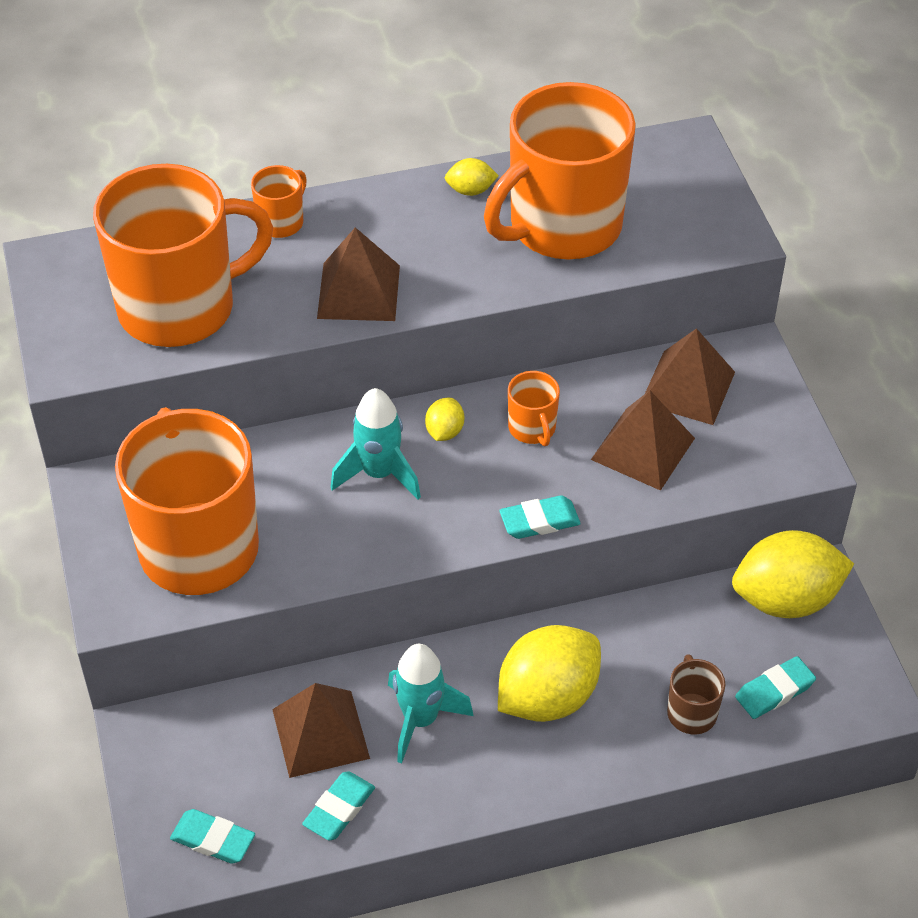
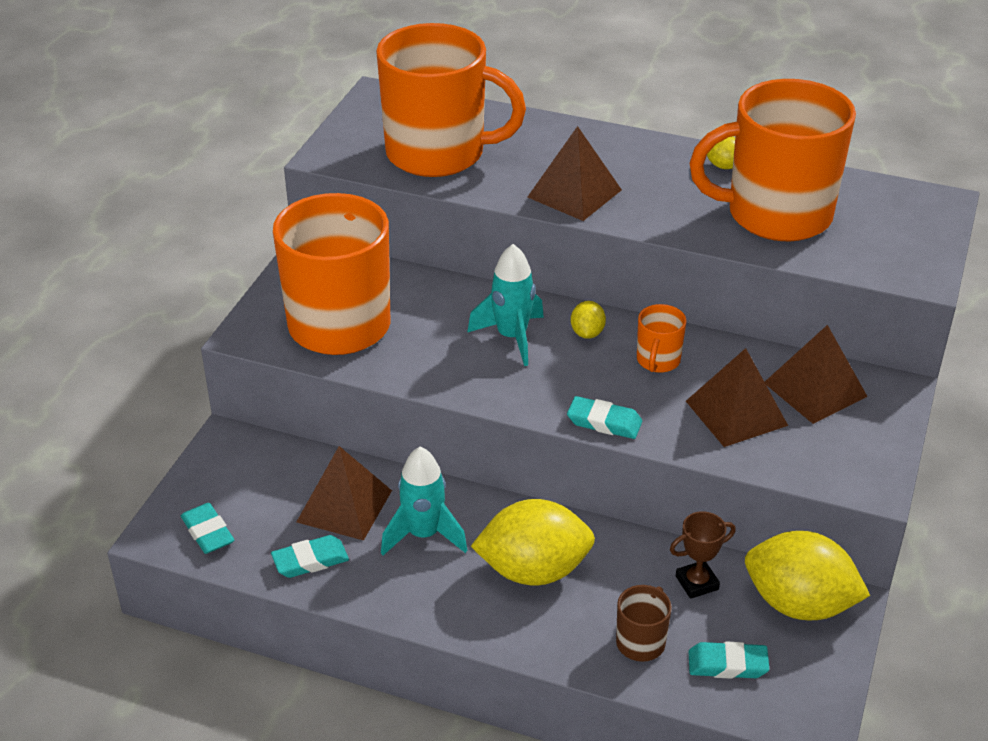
camera: 35 degrees right, 10 degrees down
orange mug [251,165,307,238] -> none
yellow lemon [425,398,464,441] -> yellow lemon turned 45 degrees counterclockwise [571,301,606,339]
none -> brown trophy [670,511,736,599]

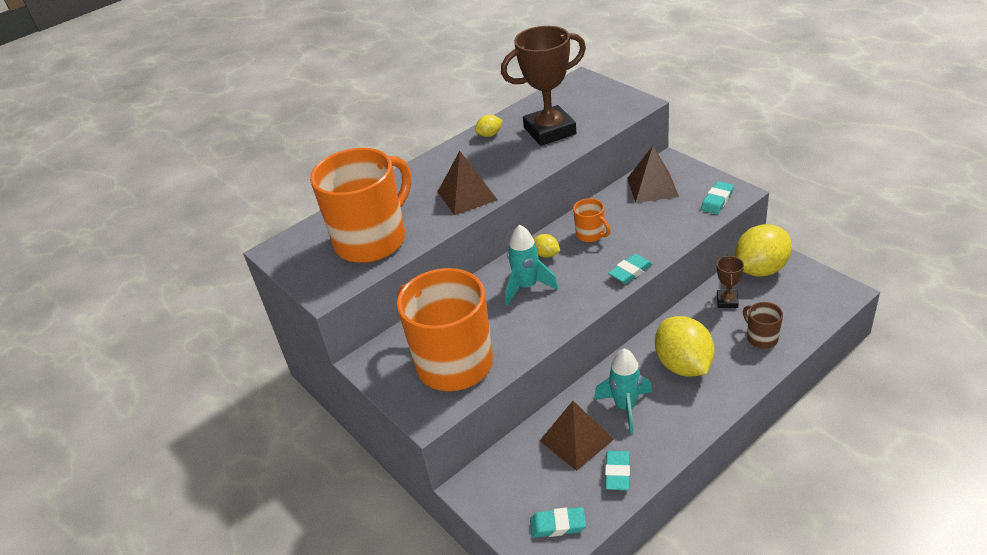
camera: 55 degrees left, 0 degrees up
yellow lemon [471,499,595,586] -> yellow lemon turned 45 degrees counterclockwise [655,316,715,377]
brown pyramid [686,348,788,447] -> none
turquoise eraser [689,641,769,679] -> turquoise eraser moved to [701,181,734,214]
orange mug [690,79,856,241] -> brown trophy [501,26,586,146]

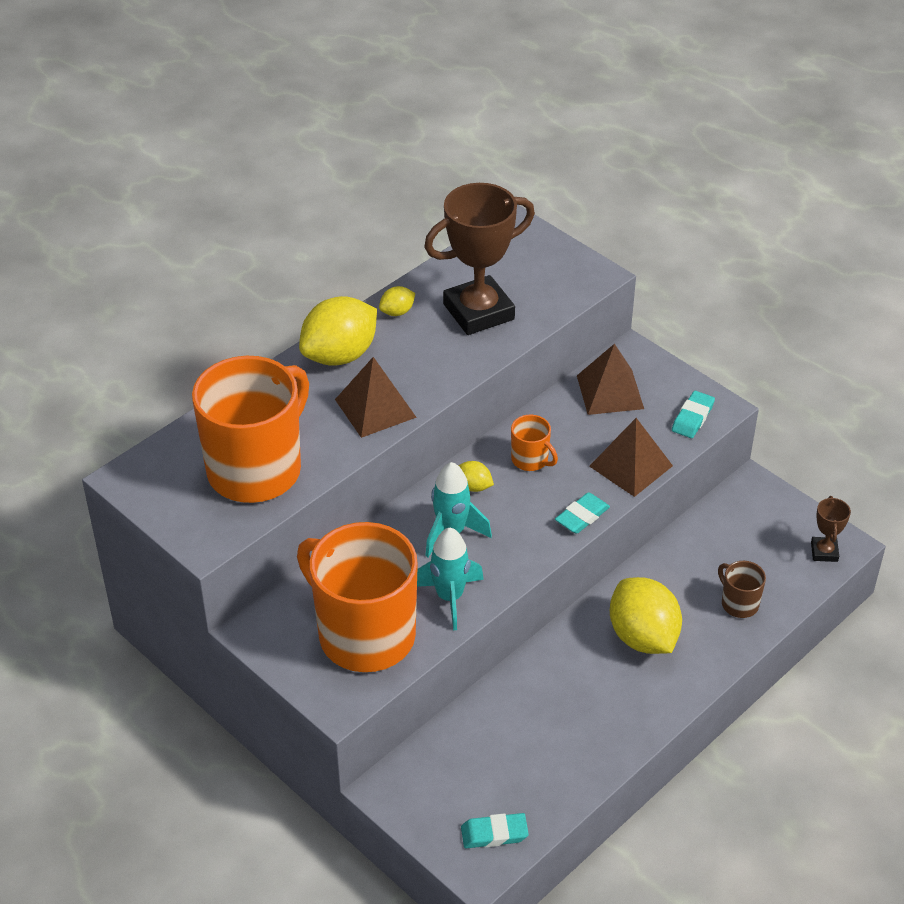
camera: 10 degrees left, 5 degrees up
brown pyramid [540,401,614,471] -> brown pyramid moved to [589,418,673,497]
turquoise rocket [594,348,652,434] -> turquoise rocket moved to [417,528,484,630]
turquoise eraser [605,451,630,490] -> none
brown trophy [717,255,744,308] -> brown trophy moved to [811,496,851,562]
yellow lemon [735,224,792,277] -> yellow lemon moved to [299,296,377,366]

